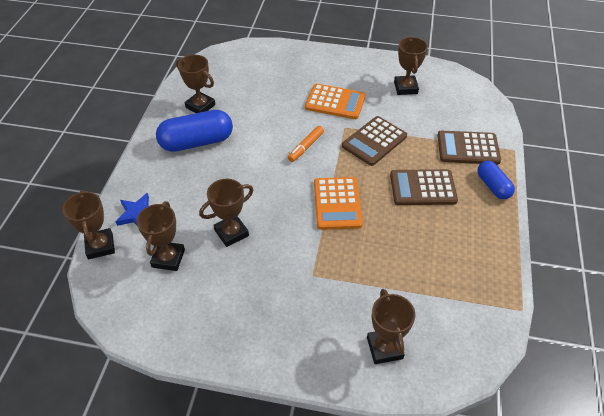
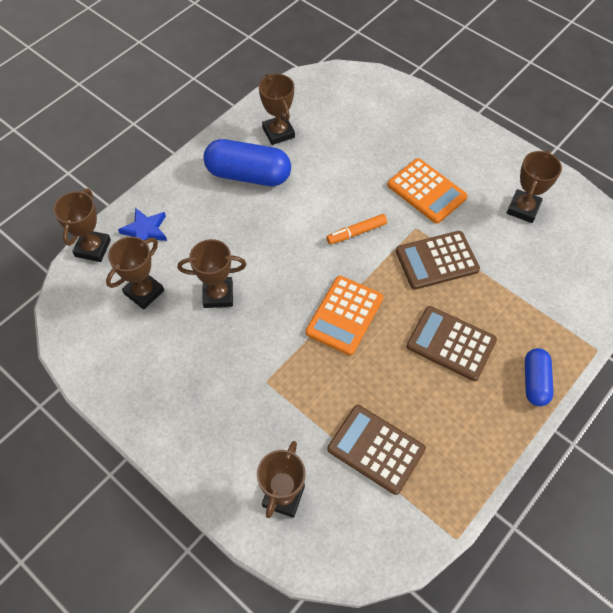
camera: 30 degrees right, 10 degrees up
brown calculator [437,131,501,165] -> brown calculator moved to [327,405,426,495]

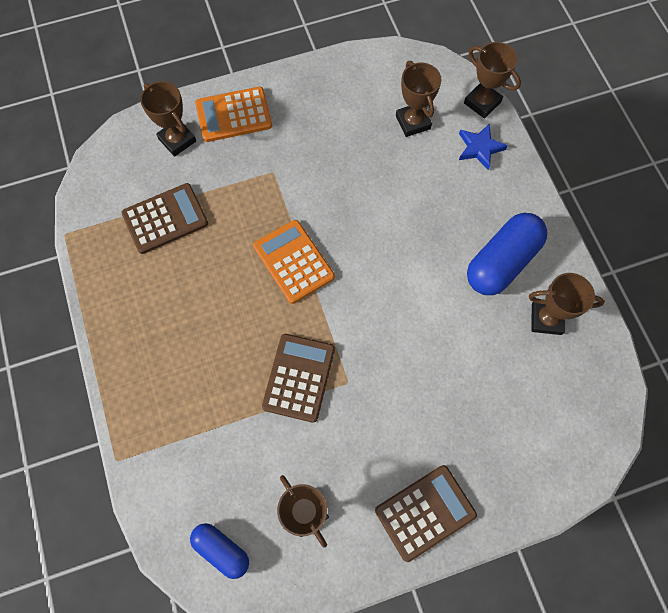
camera: 120 degrees right, 10 degrees up
brown trophy [178,239,247,308] -> none
orange marker [326,214,387,244] -> none
orange calculator [387,158,468,224] -> orange calculator moved to [195,86,272,142]
brown calculator [406,306,497,381] -> brown calculator moved to [375,465,477,562]
blue capsule [525,348,553,406] -> blue capsule moved to [190,523,249,579]

